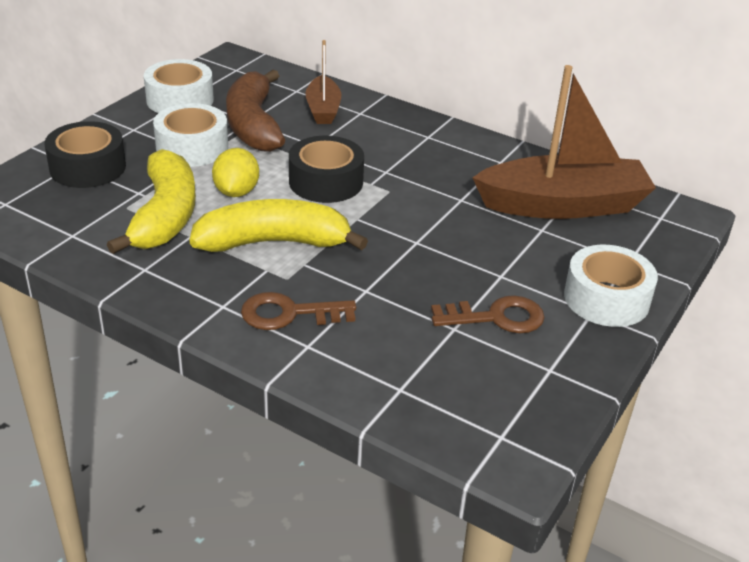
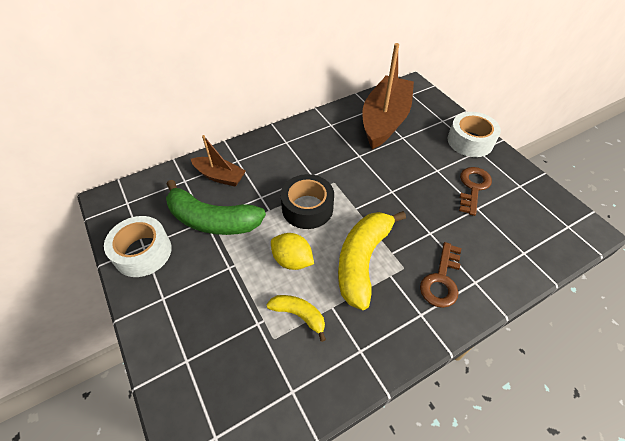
camera: 60 degrees left, 15 degrees up
black tape [44,121,126,188] -> none
yellow banana [107,149,196,254] -> yellow banana [266,295,326,342], size x0.52
white tape [153,103,228,167] -> none
brown banana [226,70,285,152] -> green banana [166,180,266,235]

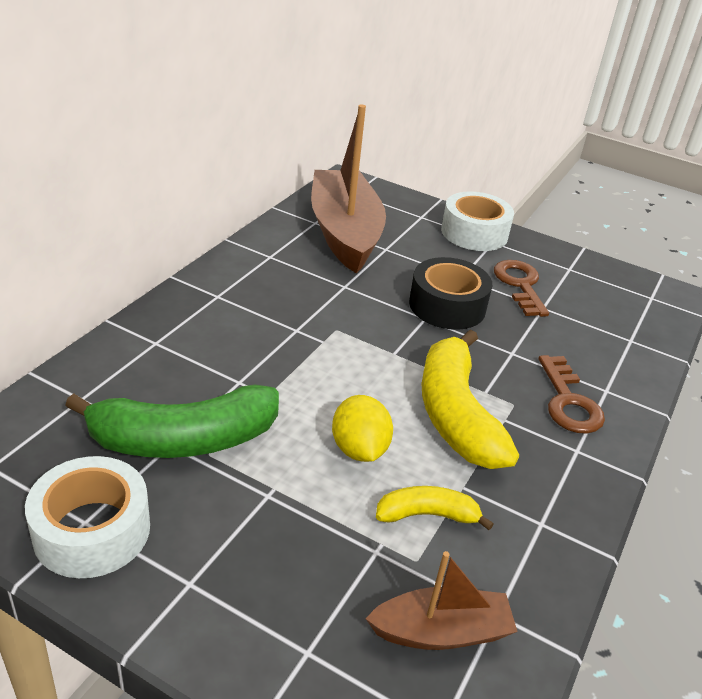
camera: 35 degrees left, 15 degrees down
brown boat [191,135,246,187] -> brown boat moved to [365,551,518,650]
yellow lemon [271,233,314,270] -> yellow lemon turned 75 degrees clockwise [332,395,393,462]
black tape [281,174,334,229] -> black tape moved to [409,257,492,330]

